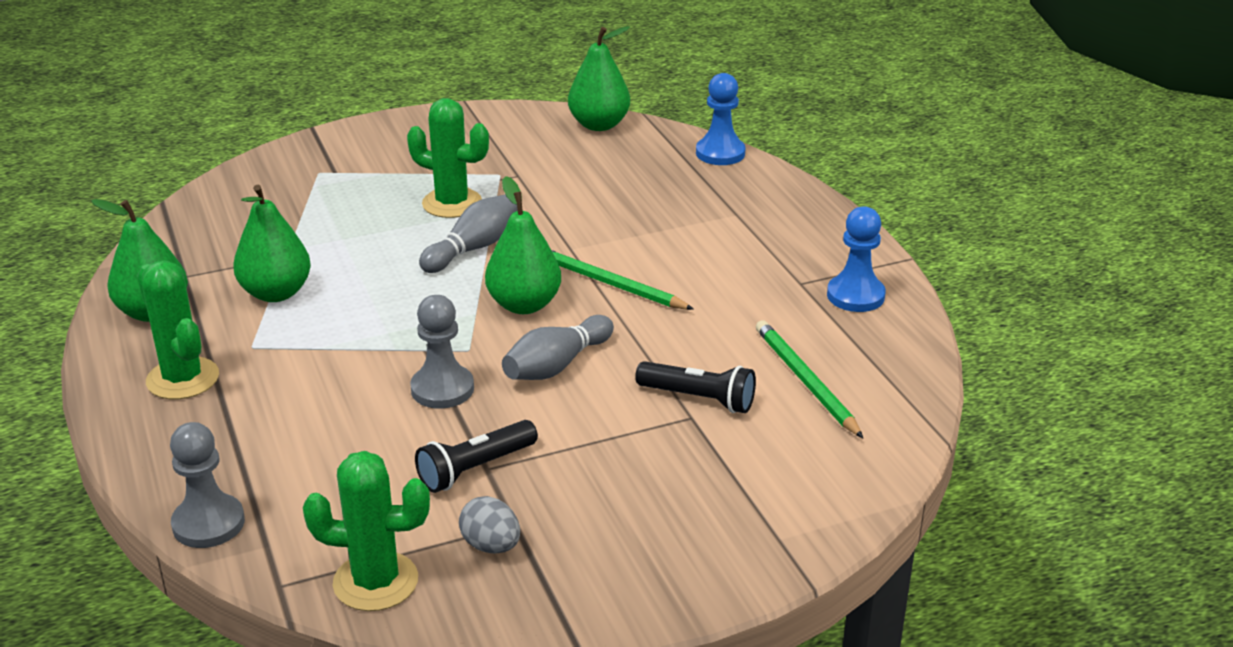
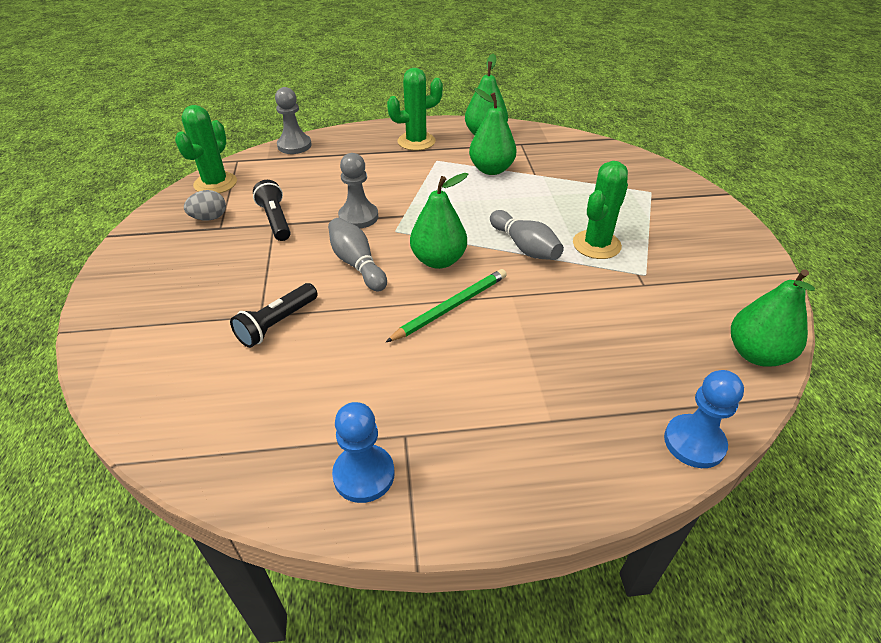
camera: 105 degrees right, 10 degrees up
green pencil [756,320,863,438] -> none

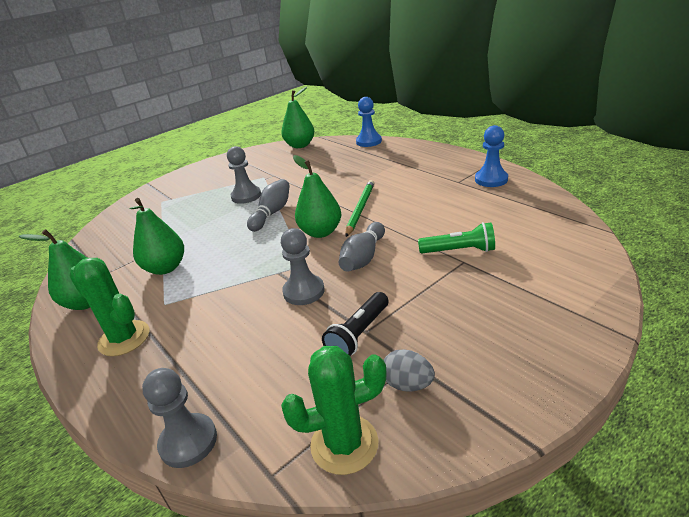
camera: 120 degrees left, 10 degrees down
black flashlight [230,283,318,348] -> green flashlight [418,222,495,253]
green pencil [386,269,507,342] -> green pencil turned 90 degrees clockwise [345,180,374,237]
green cactus [573,161,628,259] -> grey pawn [227,146,261,204]

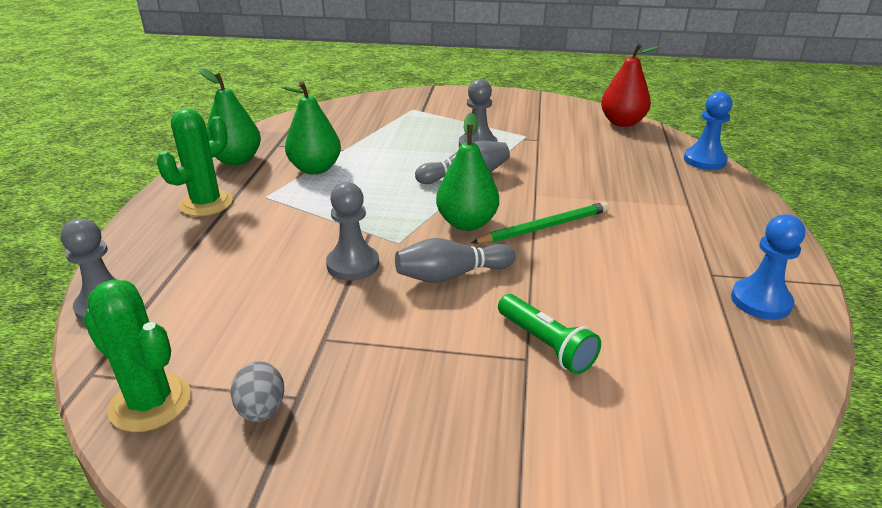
camera: 45 degrees right, 0 degrees up
green cactus [69,258,149,356] -> green cactus turned 45 degrees clockwise [157,108,233,216]
green pear [281,87,314,148] -> red pear [601,43,660,127]
black flashlight [322,292,388,356] -> none

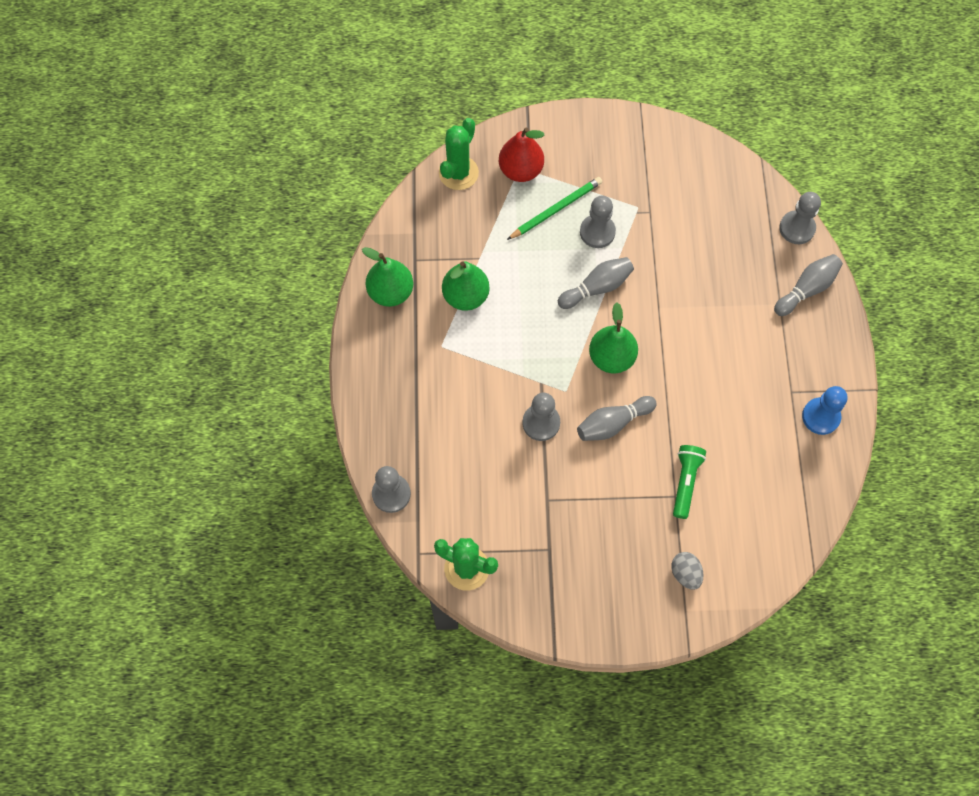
camera: 10 degrees left, 35 degrees up
green cactus [157,108,233,216] -> green cactus moved to [439,118,479,190]
grey egg [231,361,284,422] -> grey egg moved to [671,552,703,590]
green pencil [471,202,609,244] -> green pencil moved to [507,177,602,240]
green flashlight [498,294,601,374] -> green flashlight turned 120 degrees counterclockwise [673,445,706,519]
red pear [601,43,660,127] -> red pear moved to [499,128,544,182]
blue pawn [684,92,732,170] -> grey pawn [779,192,821,244]
none -> grey bowling pin [774,254,843,316]

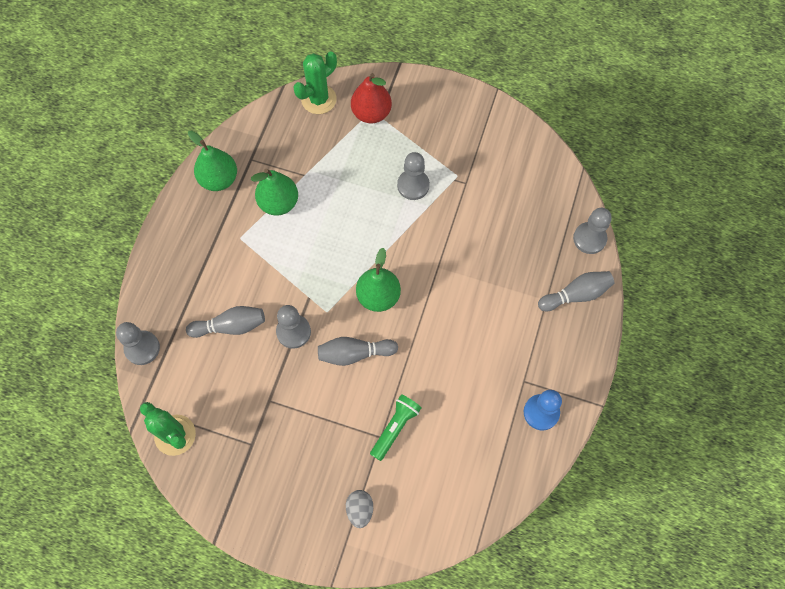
camera: 20 degrees right, 0 degrees up
green pencil [507,177,602,240] -> none
grey bowling pin [558,257,634,309] -> grey bowling pin moved to [186,306,265,338]

